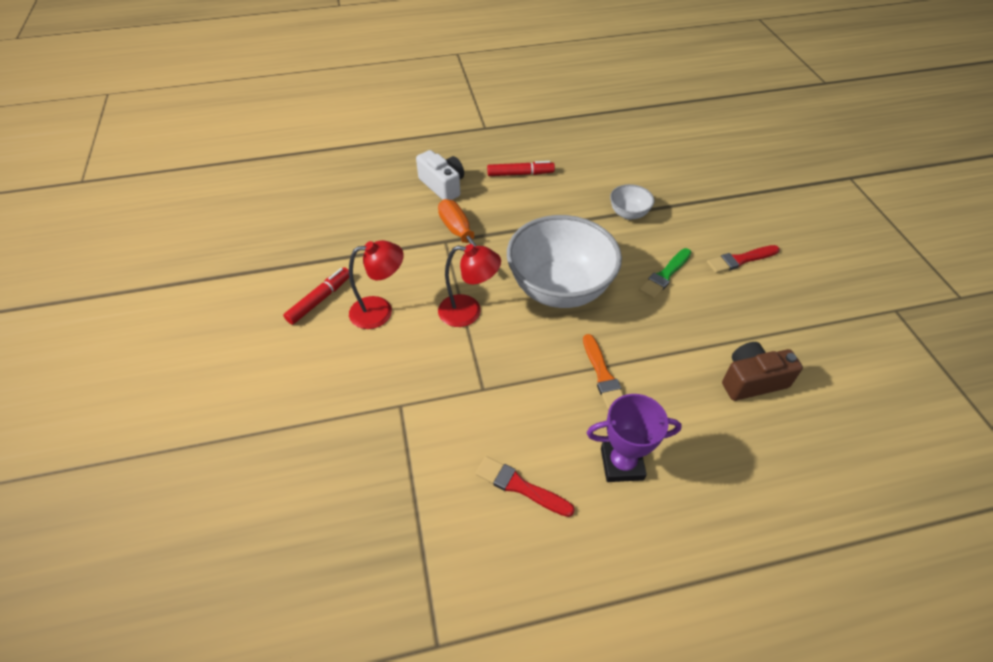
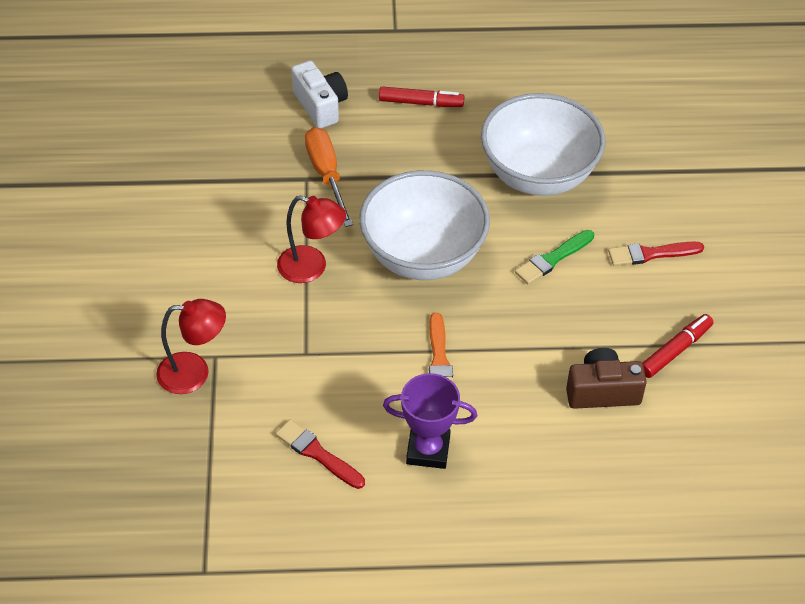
camera: 10 degrees right, 0 degrees up
red marker [283,267,349,325] -> red marker moved to [642,314,713,378]
red lamp [349,240,404,329] -> red lamp moved to [156,299,226,394]
white bowl [610,184,655,220] -> white bowl [481,93,605,196], size x2.26

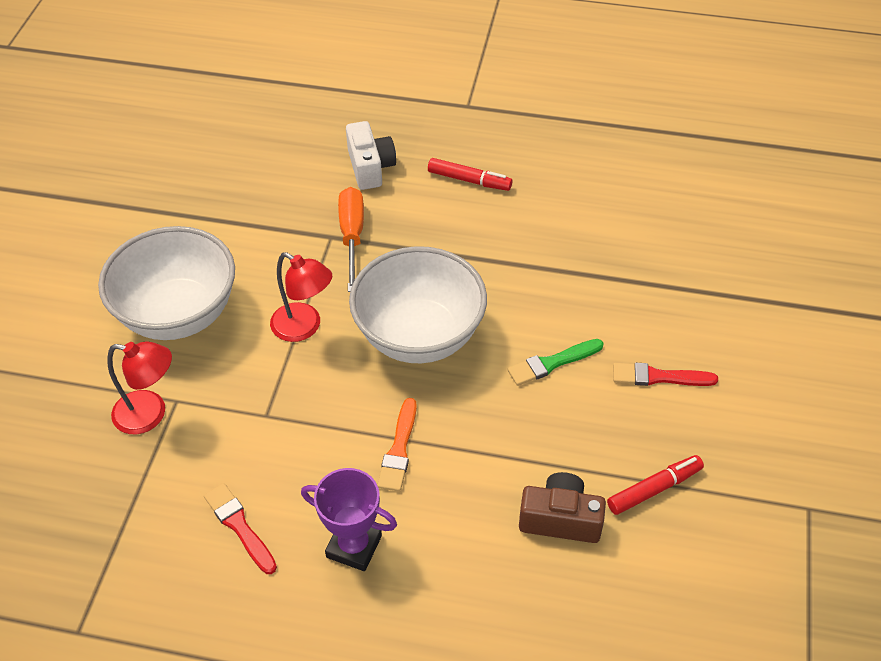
camera: 15 degrees right, 0 degrees up
white bowl [481,93,605,196] -> white bowl moved to [98,226,235,340]

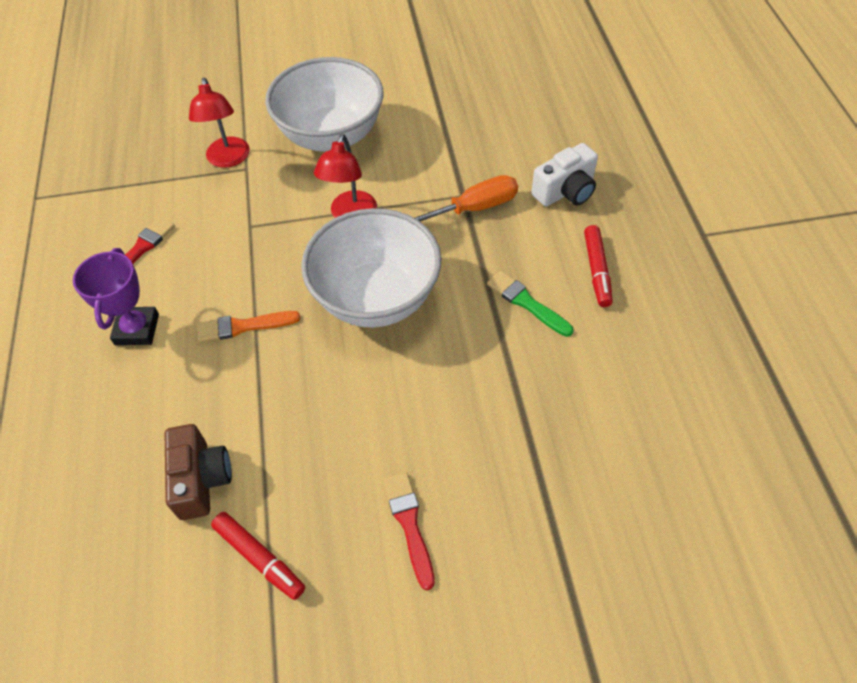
camera: 70 degrees right, 5 degrees up
green brush [507,339,604,386] -> green brush moved to [487,271,573,337]

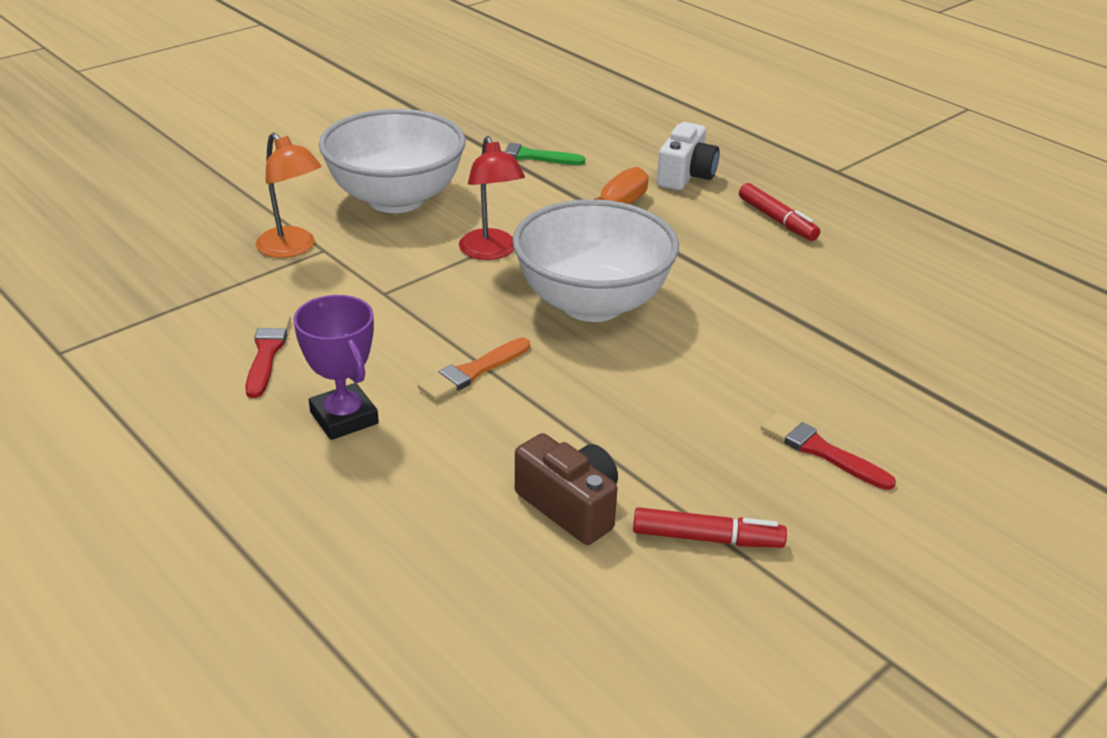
camera: 35 degrees left, 20 degrees down
red lamp [189,78,250,168] -> orange lamp [256,133,321,258]
green brush [487,271,573,337] -> green brush moved to [499,143,585,165]

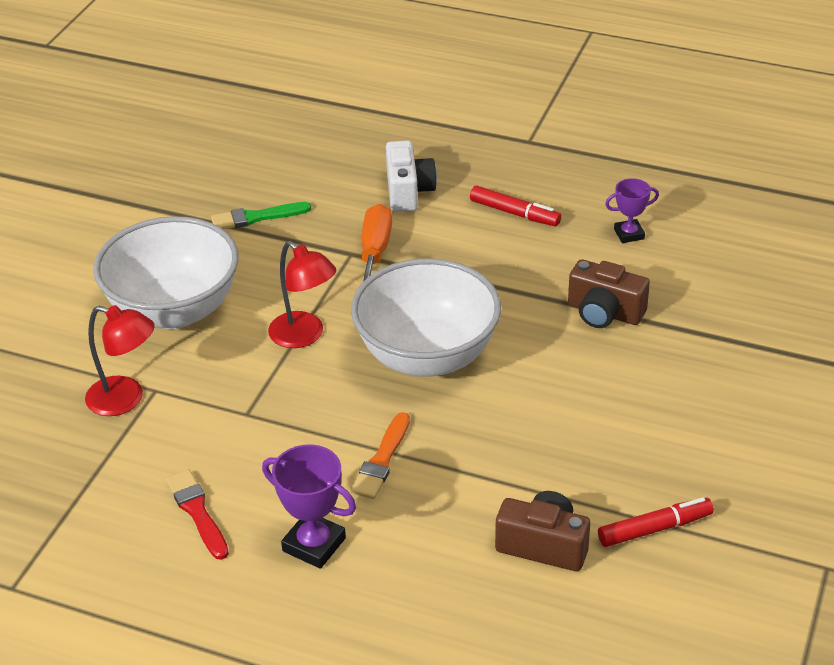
camera: 25 degrees left, 5 degrees up
orange lamp [256,133,321,258] -> red lamp [85,305,155,416]
red brush [761,412,896,490] -> none
none -> brown camera [568,259,650,328]
none -> purple trophy [605,178,659,243]

